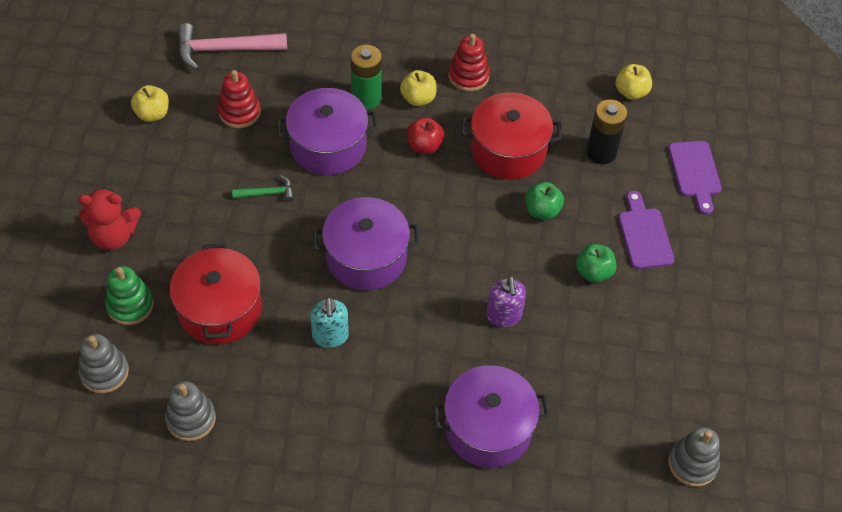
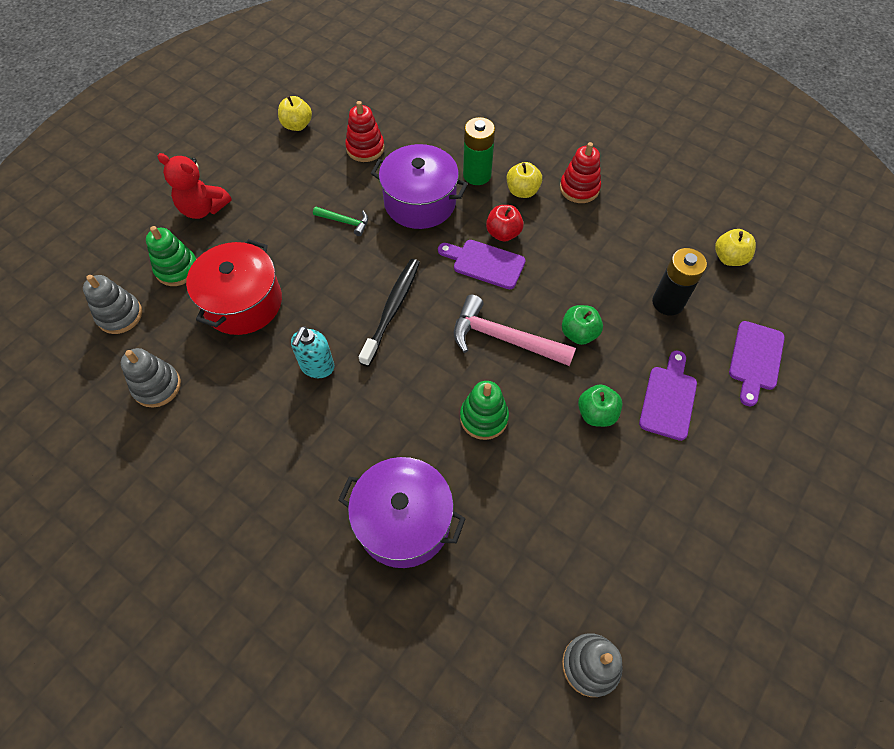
camera: 30 degrees right, 5 degrees up
pink hammer [178,23,287,70] -> pink hammer moved to [454,295,576,366]
purple pot [313,197,420,290] -> black toothbrush [359,259,420,367]
red pot [462,92,562,180] -> none
purple soap dispenser [486,276,526,327] -> green stacking toy [460,381,509,440]
none -> purple cutting board [438,240,526,289]

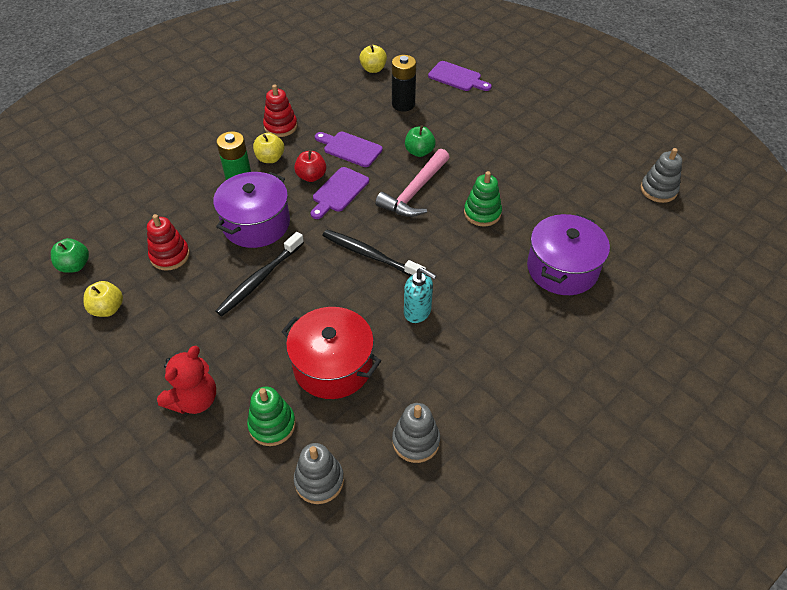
camera: 80 degrees left, 10 degrees down
green hammer [313,207,368,236] -> black toothbrush [215,232,304,316]
green apple [578,384,623,427] -> green apple moved to [51,238,89,273]
purple cutting board [639,350,697,441] -> purple cutting board moved to [315,132,383,167]

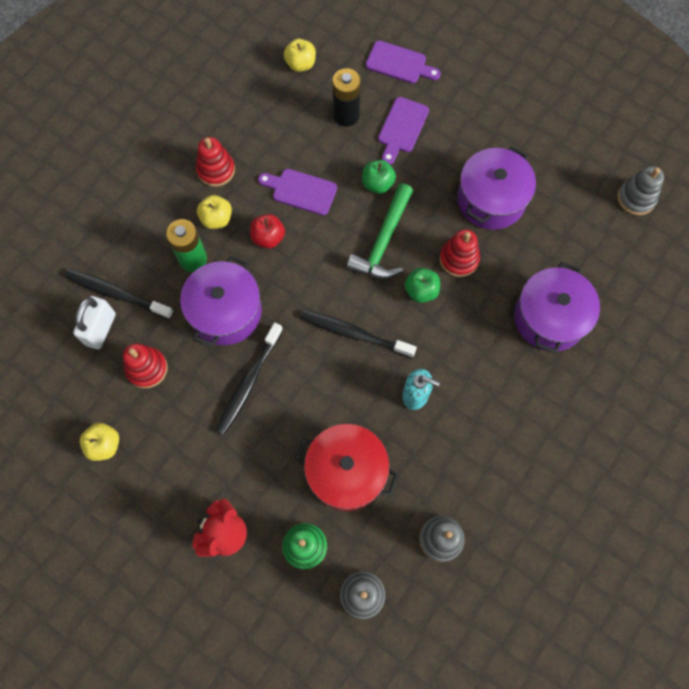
camera: 10 degrees left, 20 degrees up
green apple [51,238,89,273] -> green apple moved to [405,268,440,303]
purple cutting board [311,167,369,219] -> purple cutting board moved to [378,97,429,164]
pink hammer [375,149,450,217] -> green hammer [347,183,413,279]
green stacking toy [464,171,502,226] -> red stacking toy [440,229,480,277]
none -> black toothbrush [65,269,174,320]
none -> white padlock [73,296,116,349]
none -> purple pot [457,146,536,230]

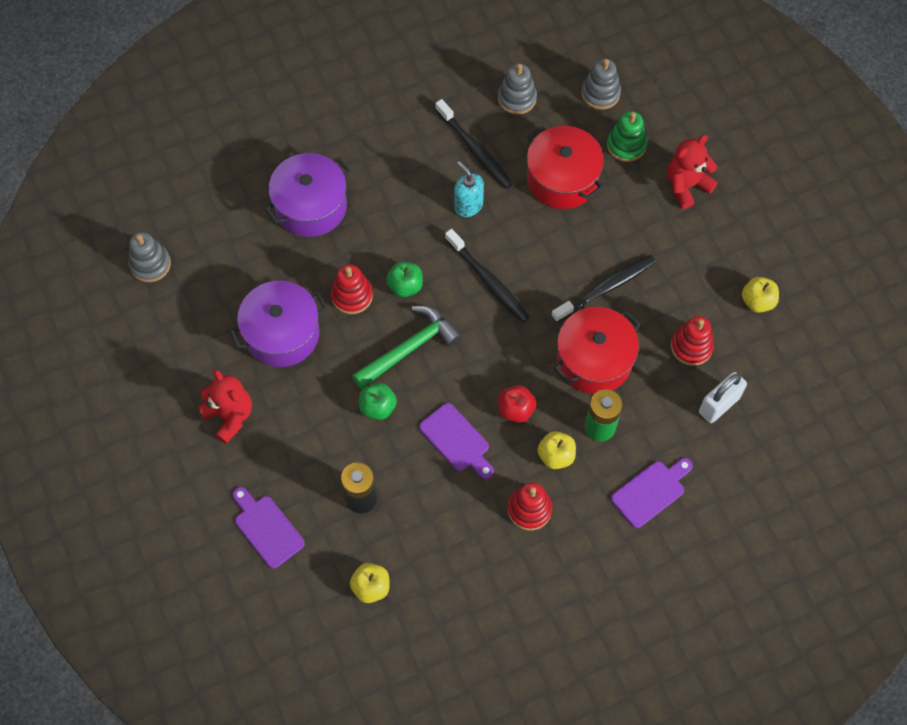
camera: 150 degrees left, 5 degrees down
black toothbrush [65,269,174,320] -> black toothbrush moved to [435,99,513,189]
purple pot [180,256,262,347] -> red pot [554,307,641,394]
purple cutting board [378,97,429,164] -> purple cutting board moved to [611,458,693,528]
none -> red teddy bear [198,370,252,444]

